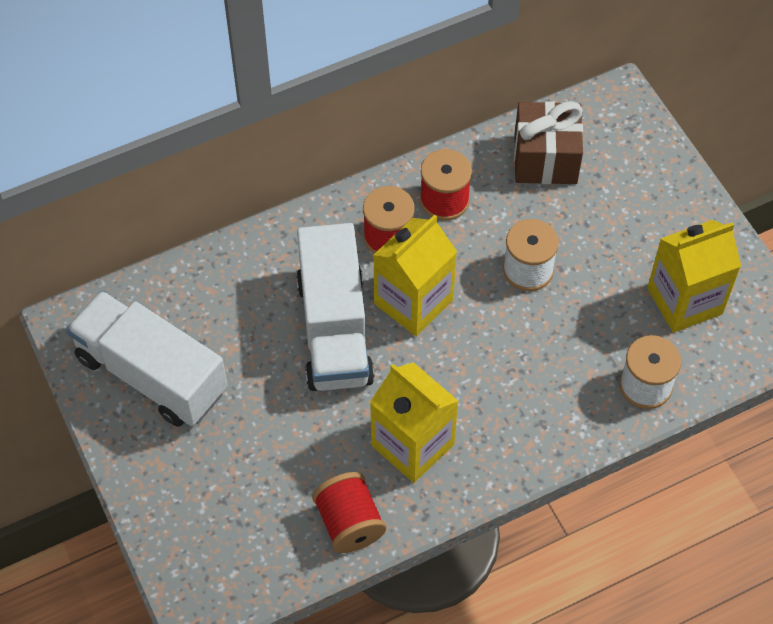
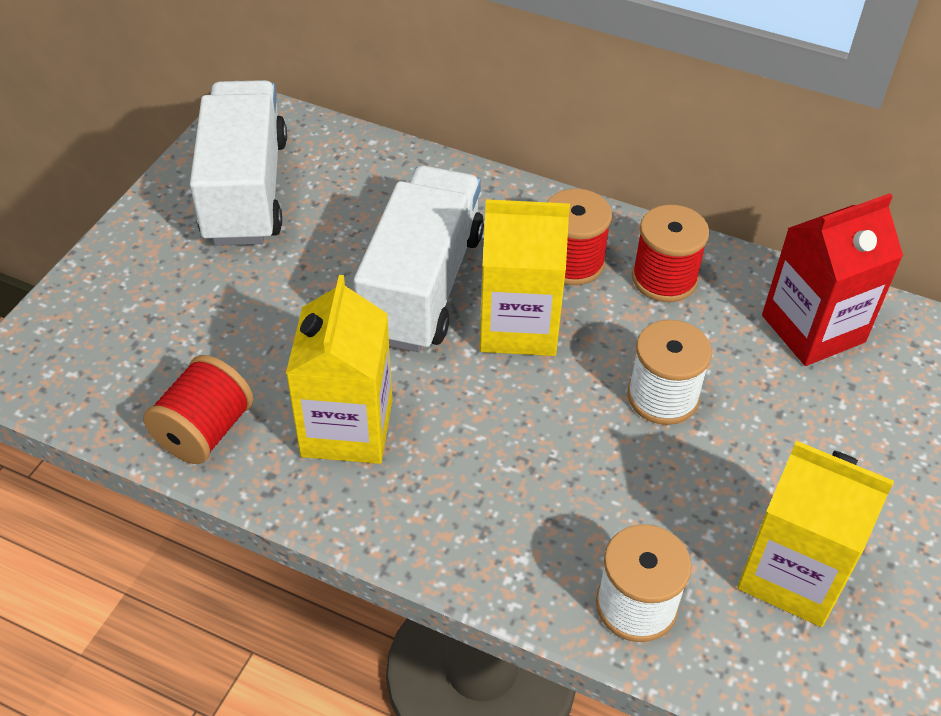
camera: 50 degrees right, 10 degrees down
white truck [296,223,375,391] -> white truck turned 150 degrees clockwise [354,166,484,352]
brown gift [514,101,583,184] -> red carton [762,193,903,366]

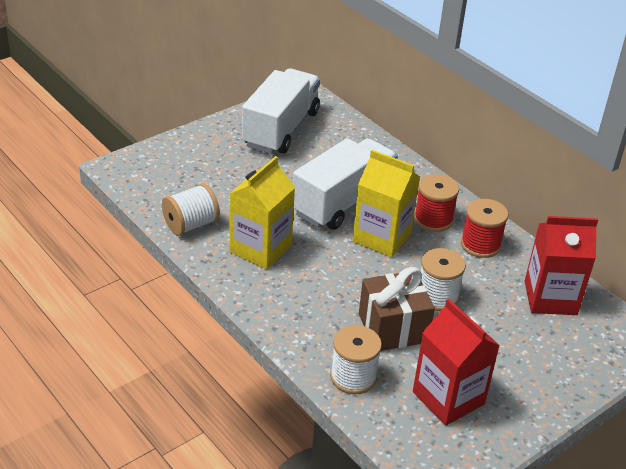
camera: 25 degrees right, 10 degrees down
red spool [143,355,254,464] -> white spool [162,183,220,236]
yellow carton [737,441,894,627] -> red carton [413,299,500,426]
none -> brown gift [359,267,435,351]

